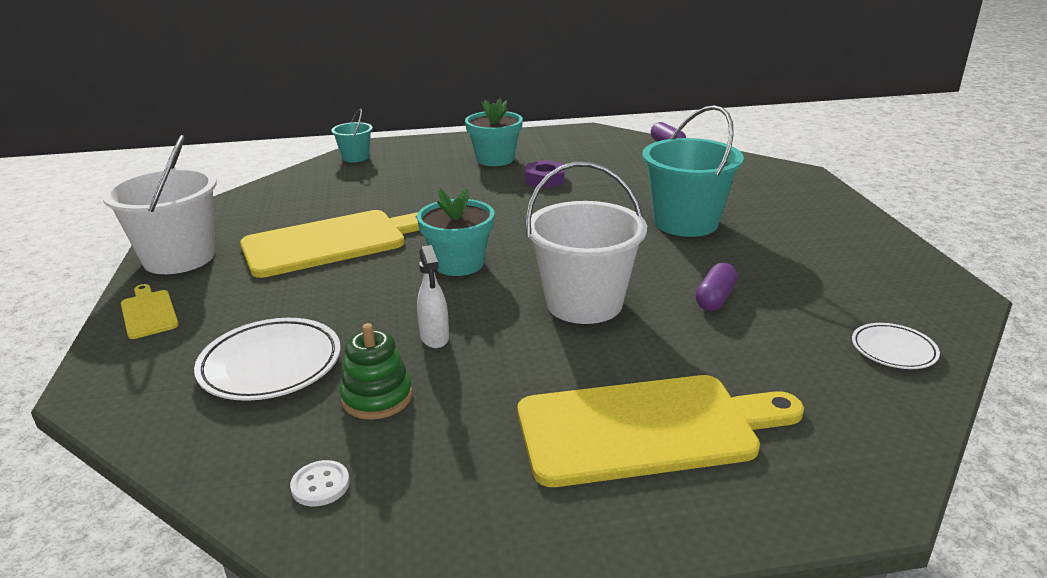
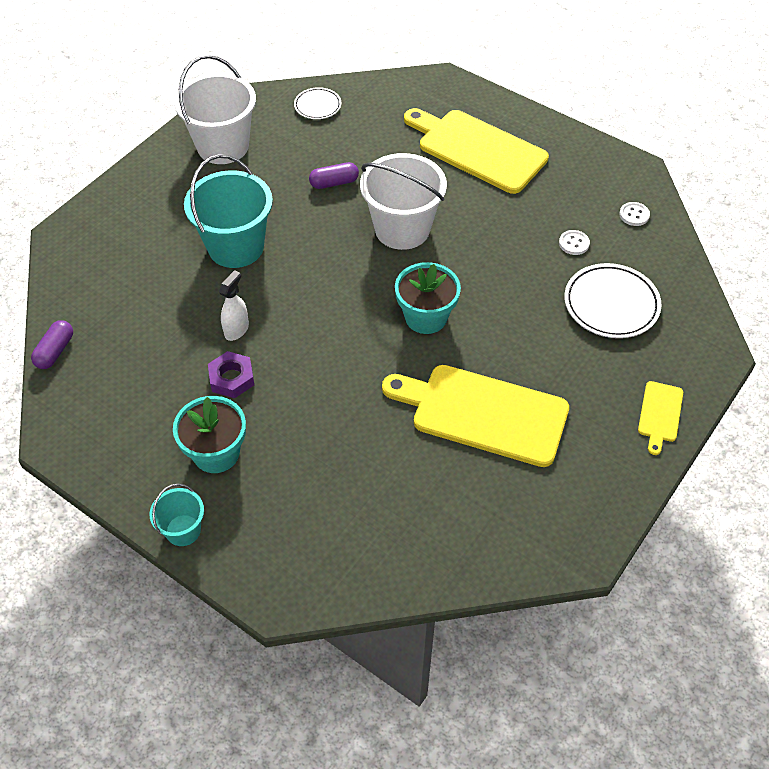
camera: 135 degrees left, 25 degrees up
white bucket [102,135,217,274] -> white bucket moved to [174,55,256,164]
turquoise bucket [331,109,373,162] -> turquoise bucket moved to [150,484,204,546]
green stacking toy [340,323,412,420] -> white button [559,230,590,255]
white spray bottle [417,245,449,348] -> white spray bottle moved to [219,270,249,341]

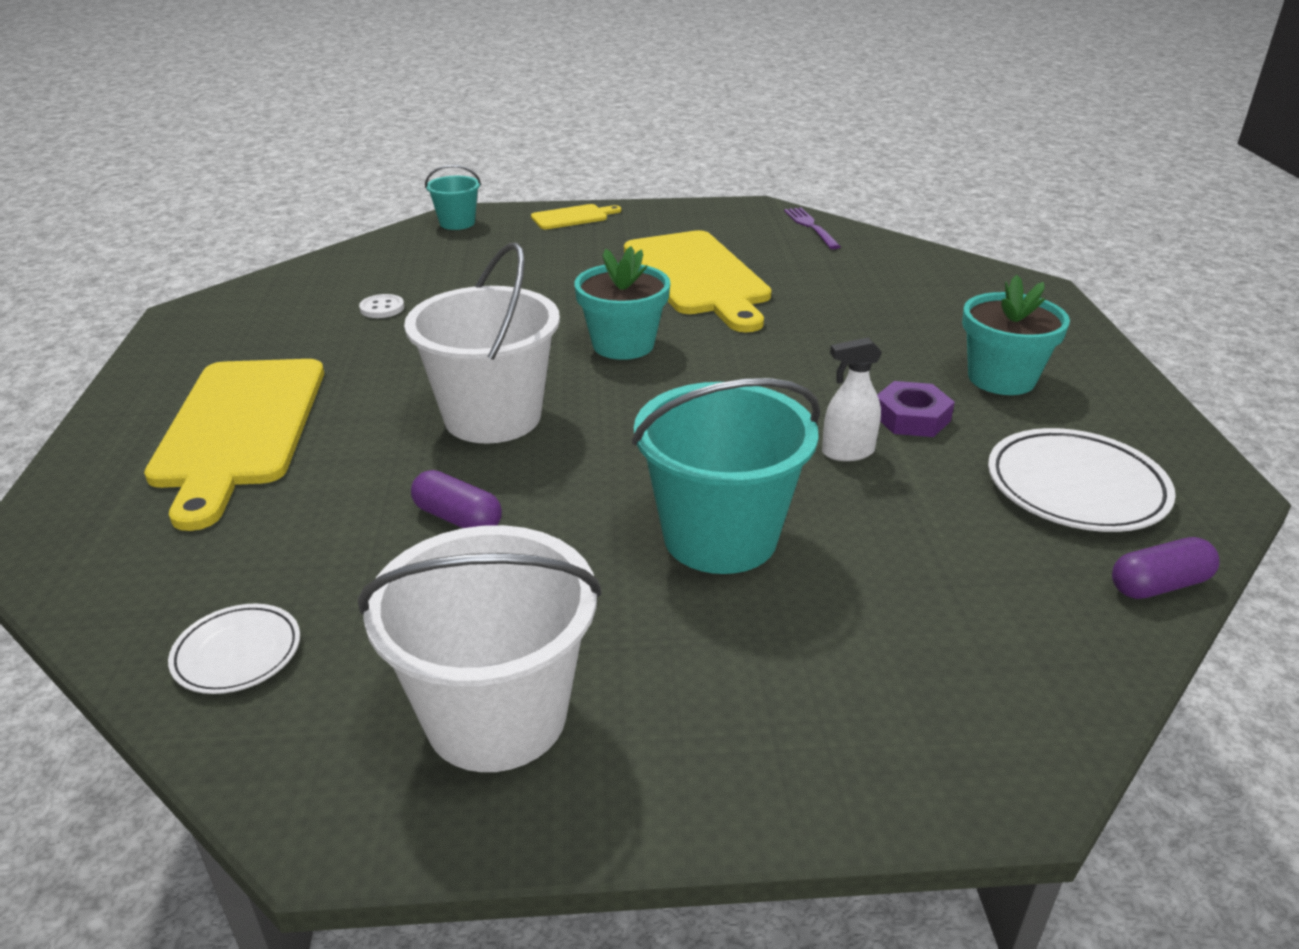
camera: 130 degrees left, 20 degrees down
turquoise bucket [150,484,204,546] -> turquoise bucket moved to [425,165,481,230]
white plate [564,263,662,338] -> white plate moved to [988,428,1176,532]
white button [619,202,650,226] -> none
none -> purple fork [784,208,841,249]

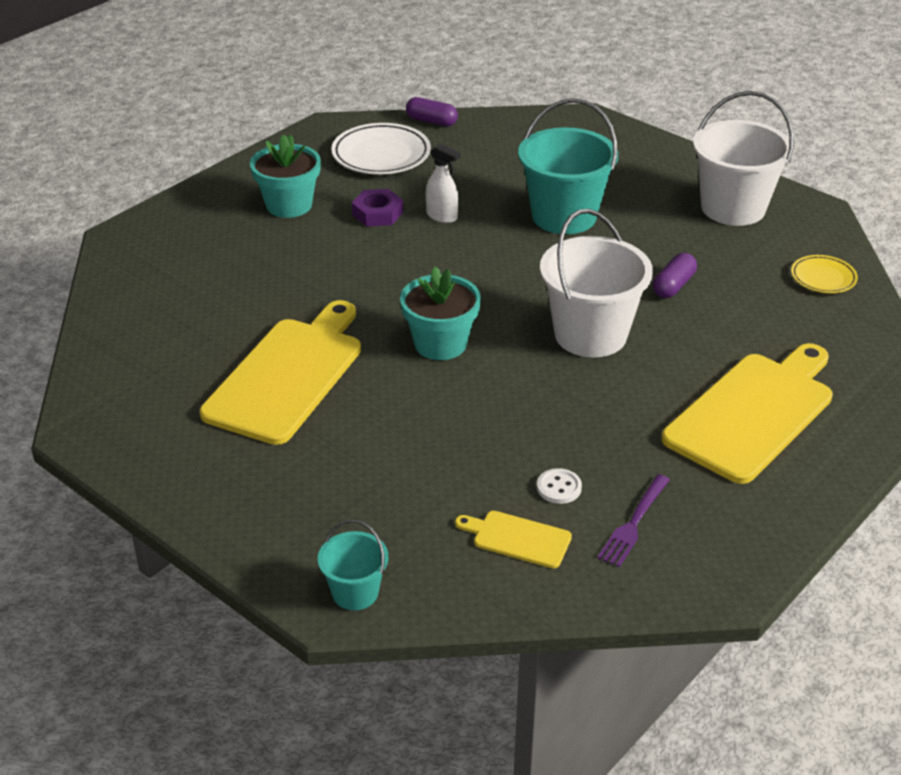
camera: 135 degrees left, 5 degrees up
white plate [168,604,300,694] -> yellow plate [791,255,858,293]
purple capsule [411,470,502,528] -> purple capsule turned 45 degrees clockwise [653,253,697,298]
yellow cutting board [531,204,621,230] -> yellow cutting board moved to [455,511,572,568]
purple fork [784,208,841,249] -> purple fork moved to [597,474,670,567]

